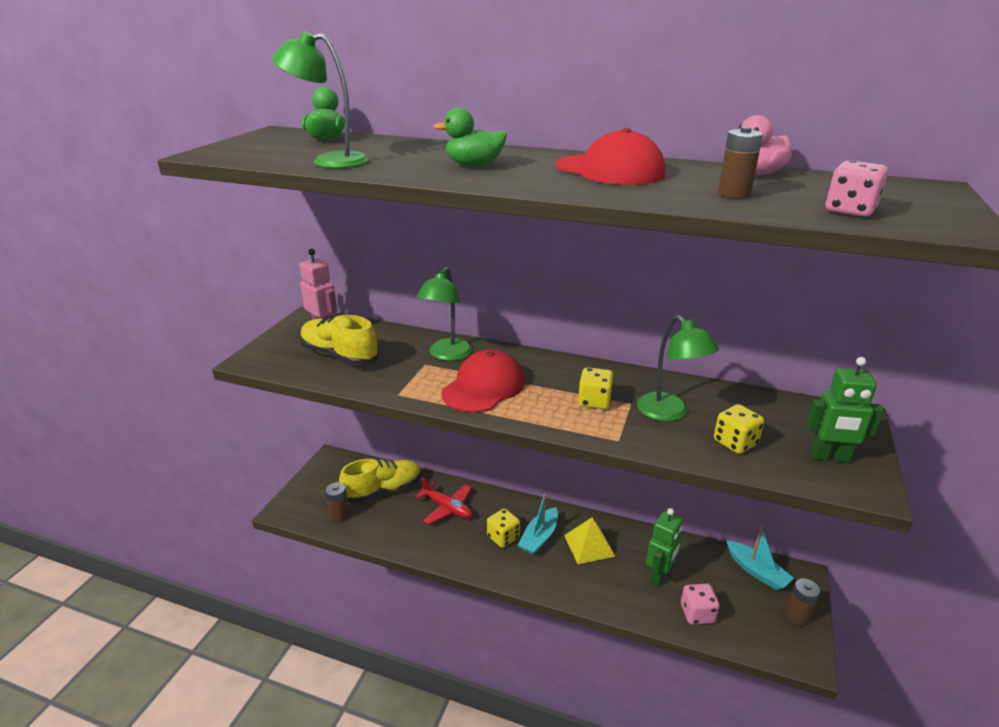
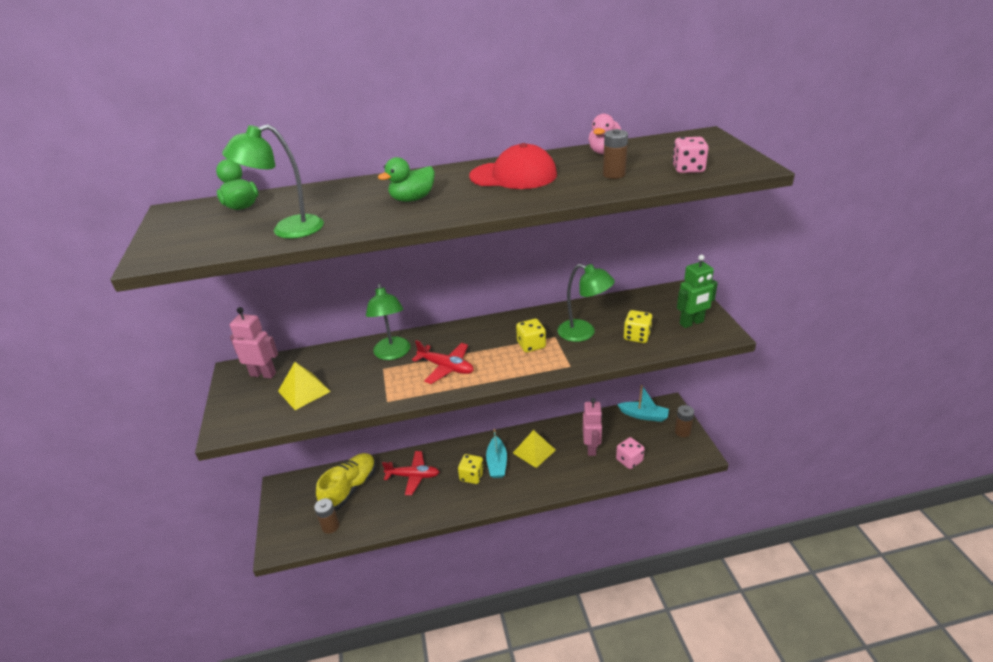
camera: 30 degrees left, 5 degrees up
yellow shoe [300,315,379,366] -> yellow pyramid [278,362,331,410]
red cap [441,349,525,413] -> red plane [412,340,473,384]
green robot [646,508,683,586] -> pink robot [583,398,602,456]

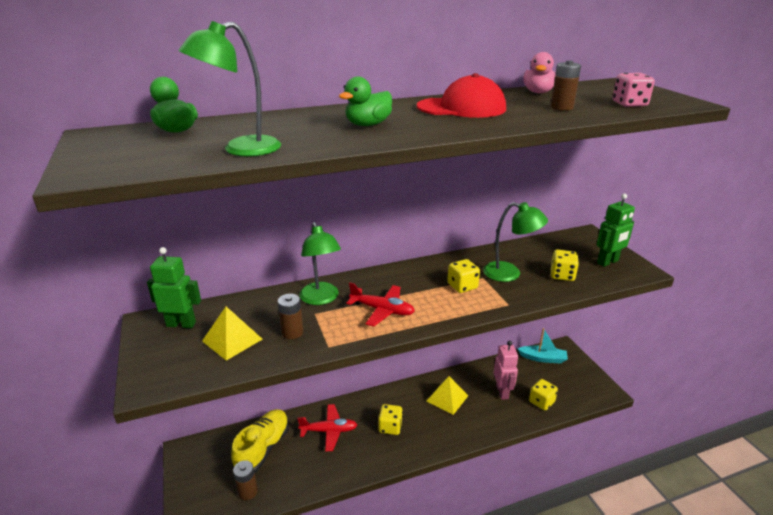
camera: 10 degrees left, 5 degrees down
pink robot [230,307,278,378] -> green robot [147,247,201,328]
turquoise boat [486,429,507,478] -> none
pink dice [616,437,645,469] -> yellow dice [529,379,558,410]
brown battery [675,405,694,437] -> brown battery moved to [278,294,303,339]

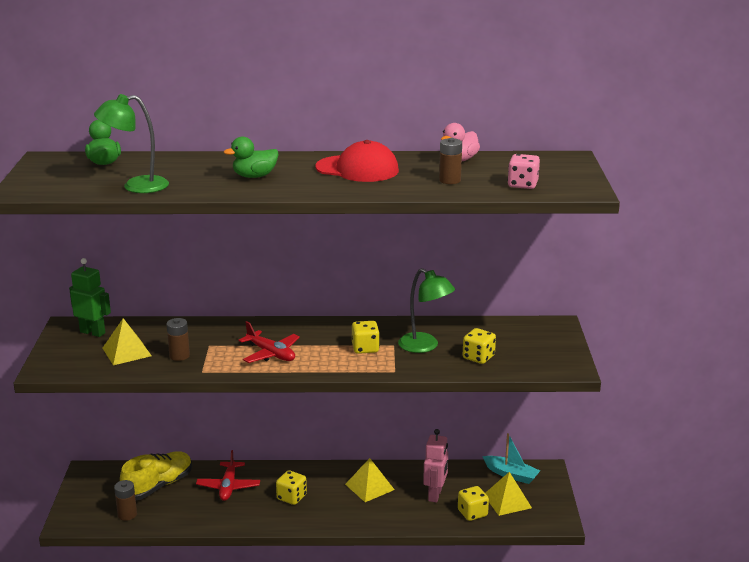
camera: 20 degrees right, 5 degrees down
red plane [297,404,357,451] -> red plane turned 75 degrees clockwise [196,450,260,501]
green lamp [299,222,341,305] -> none
green robot [597,194,635,267] -> none
none -> yellow pyramid [485,472,532,516]

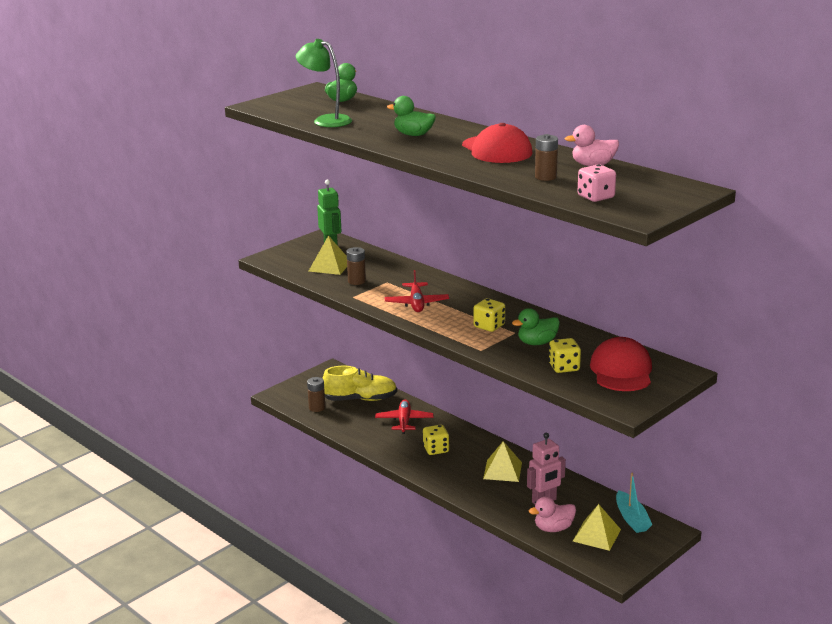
camera: 45 degrees right, 0 degrees up
red plane [196,450,260,501] -> red plane turned 135 degrees clockwise [375,400,434,434]
green lamp [398,268,455,353] -> green duck [512,308,560,345]
yellow dice [458,486,489,521] -> pink duck [529,497,576,532]
none -> red cap [590,337,652,391]

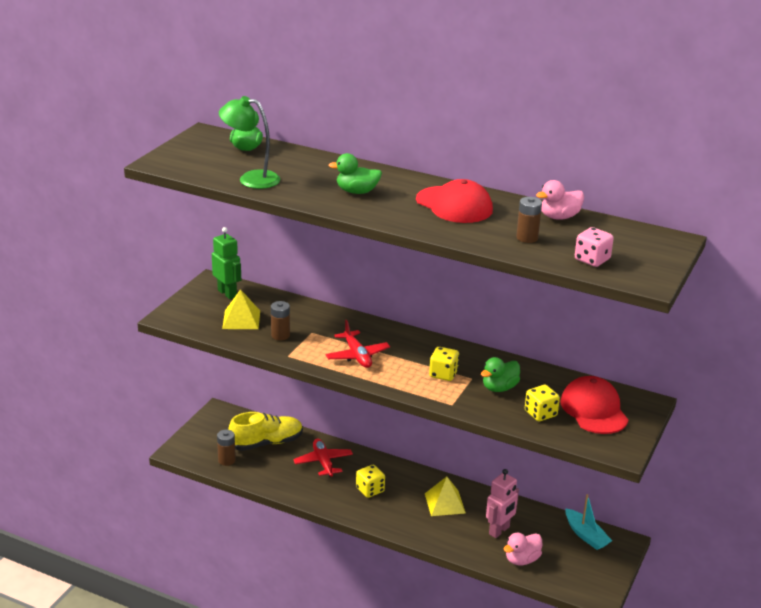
camera: 20 degrees left, 5 degrees up
yellow pyramid [573,504,621,551] -> none

